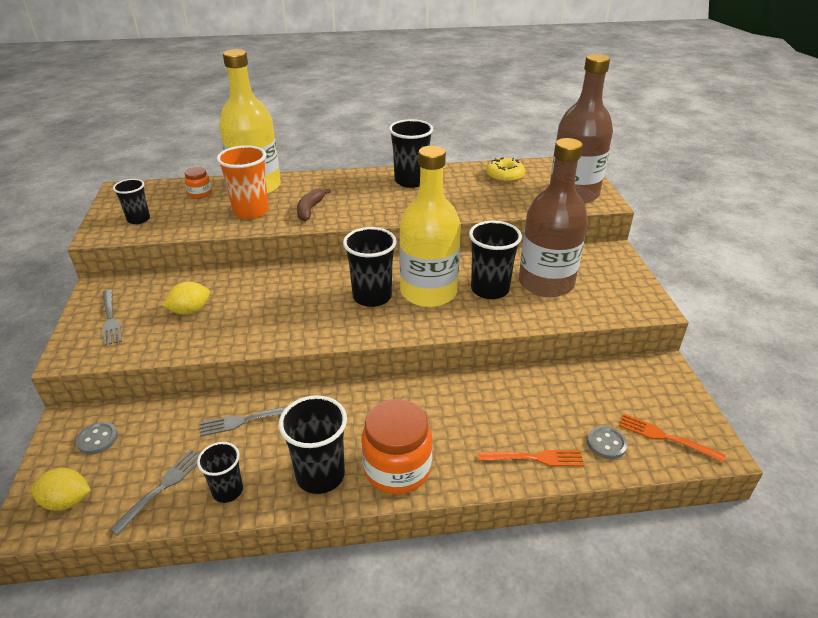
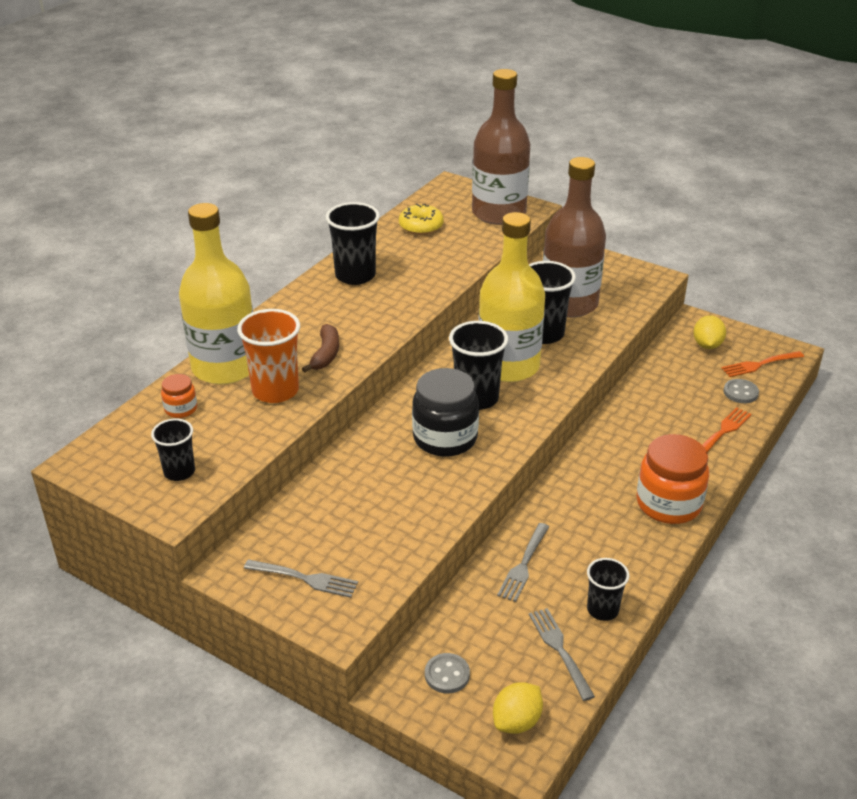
camera: 50 degrees left, 0 degrees up
yellow lemon [162,282,210,315] -> yellow lemon moved to [693,315,726,349]
black cup [279,395,347,494] -> none
brown banana [297,189,331,221] -> brown banana turned 135 degrees counterclockwise [302,324,339,373]
none -> black jar [412,368,479,457]

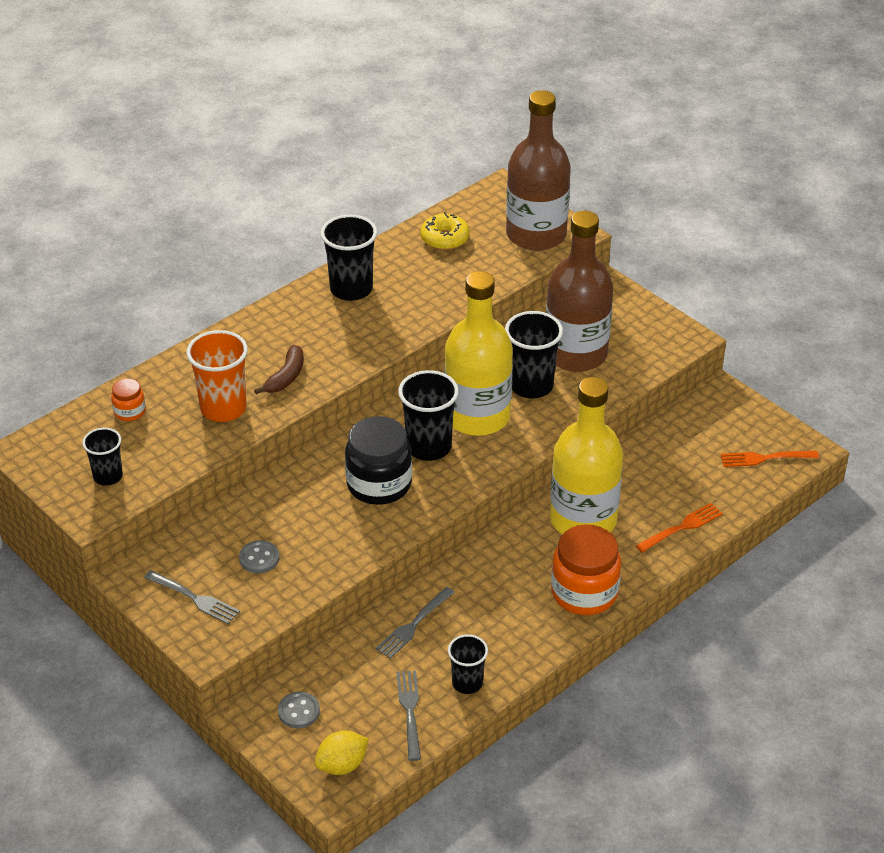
camera: 15 degrees right, 5 degrees up
yellow bottle [179,203,253,385] -> yellow bottle moved to [550,377,623,535]
yellow lemon [693,315,726,349] -> none
grey button [724,379,759,403] -> grey button moved to [239,540,279,573]

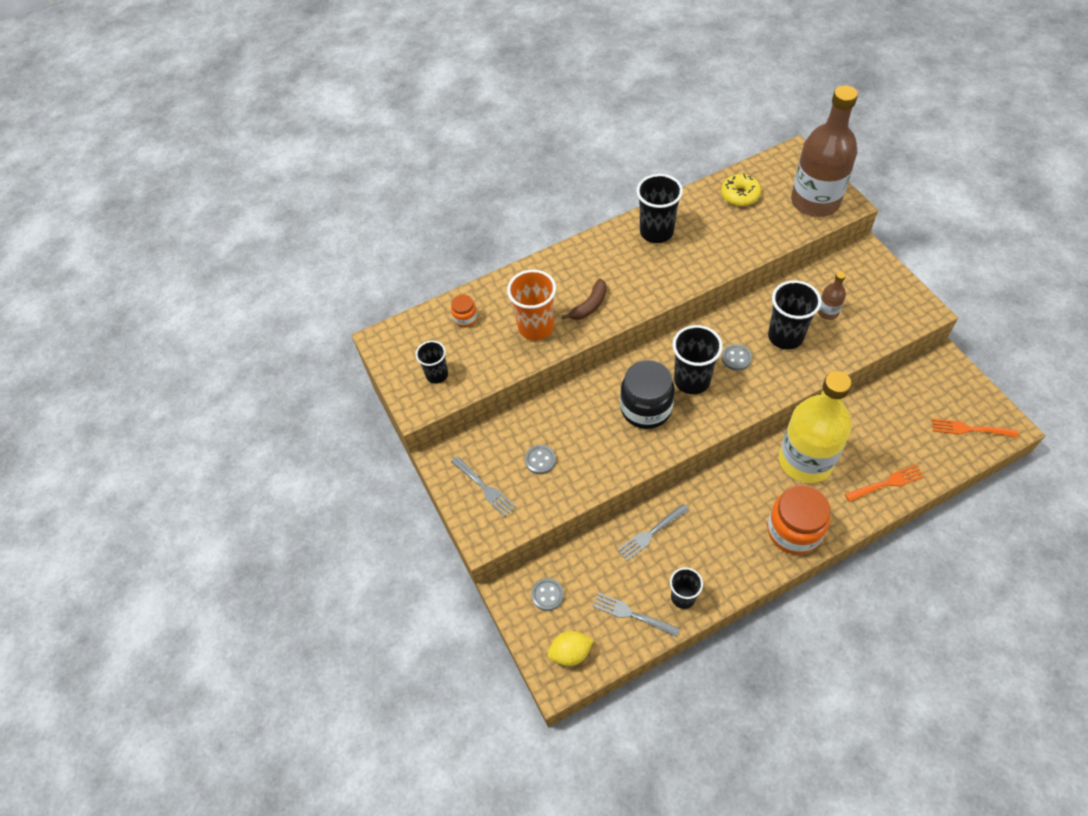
camera: 20 degrees right, 15 degrees up
grey fork [397,671,421,761] -> grey fork turned 75 degrees counterclockwise [593,592,680,637]
yellow bottle [444,271,513,436] -> grey button [722,344,752,371]
brown bottle [546,211,613,372] -> brown bottle [818,272,846,320], size x0.42

